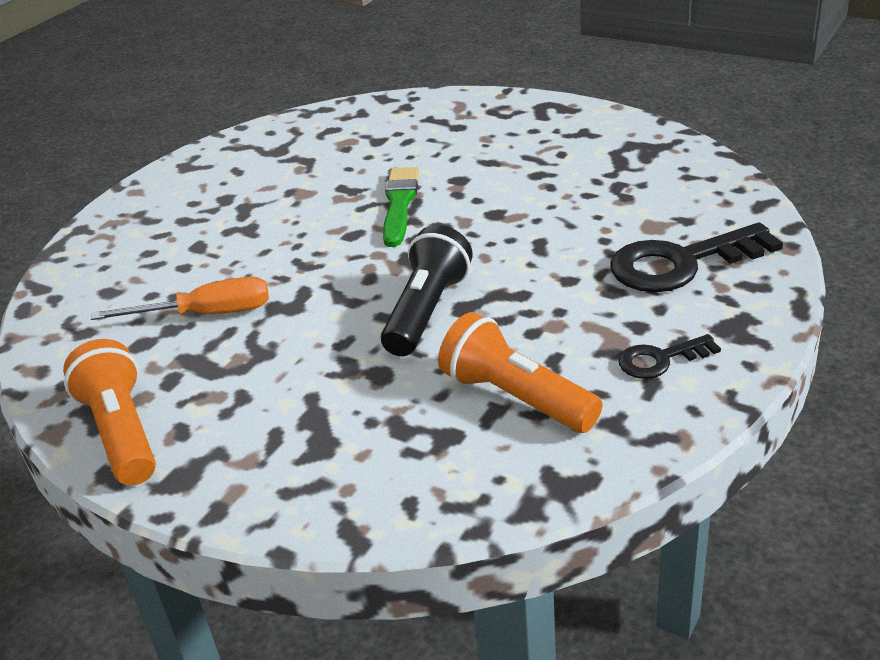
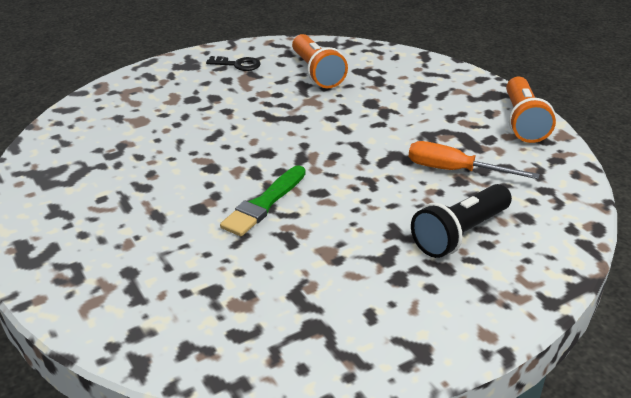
camera: 155 degrees left, 0 degrees up
black flashlight [381,225,473,356] -> black flashlight moved to [411,184,512,258]
black key [610,222,783,292] -> none

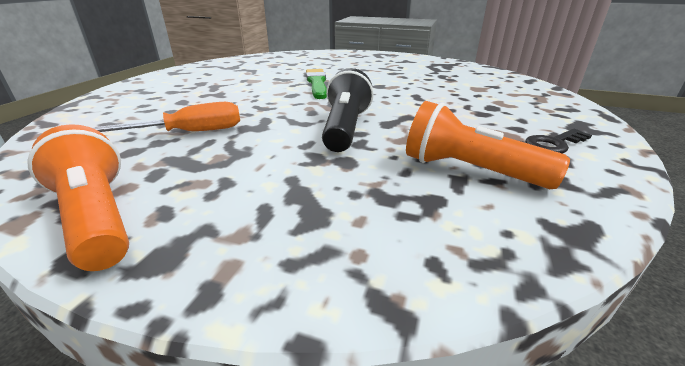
camera: 140 degrees right, 5 degrees down
black flashlight [411,184,512,258] -> black flashlight moved to [322,68,374,152]

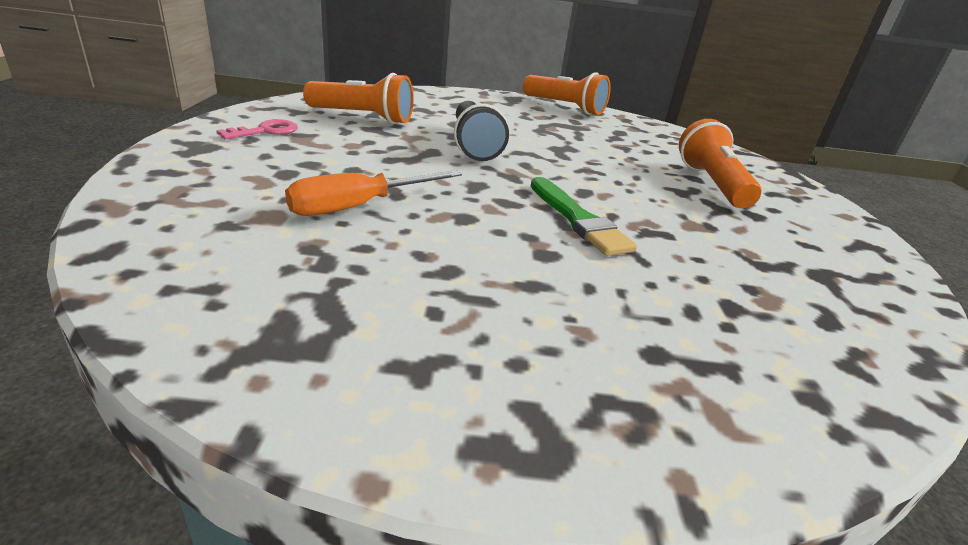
camera: 160 degrees right, 0 degrees up
orange screwdriver [92,102,240,132] -> orange screwdriver moved to [285,170,462,216]
black key [525,129,592,154] -> pink key [216,119,298,140]
none -> orange flashlight [679,119,762,208]

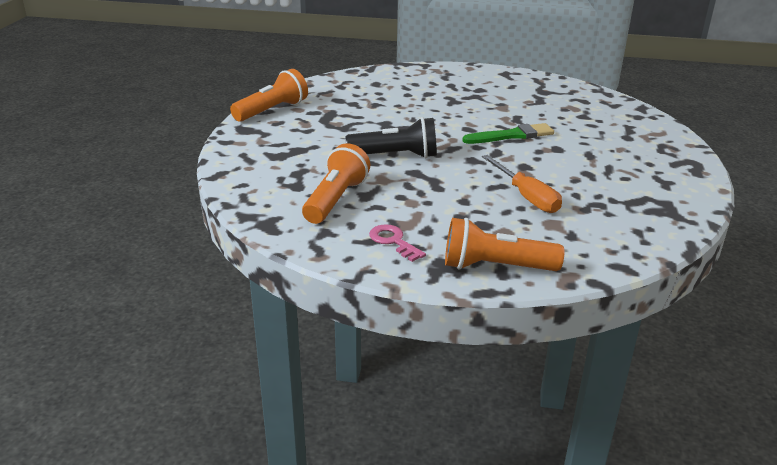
camera: 80 degrees left, 0 degrees up
orange flashlight [679,119,762,208] -> orange flashlight moved to [445,218,564,271]

